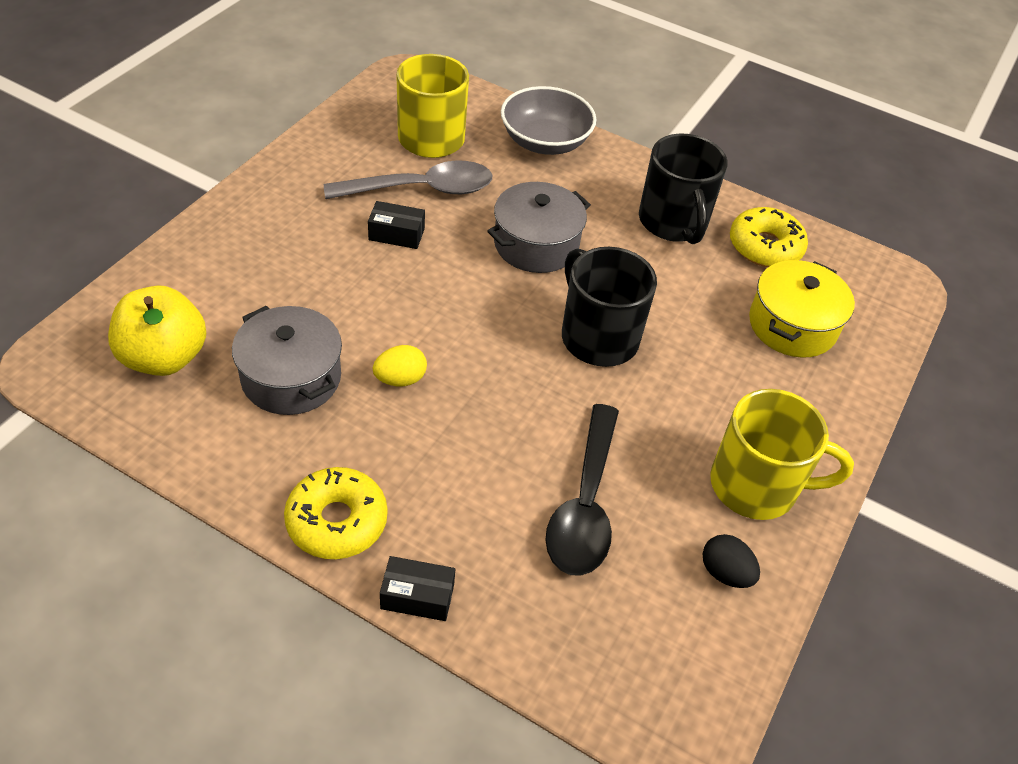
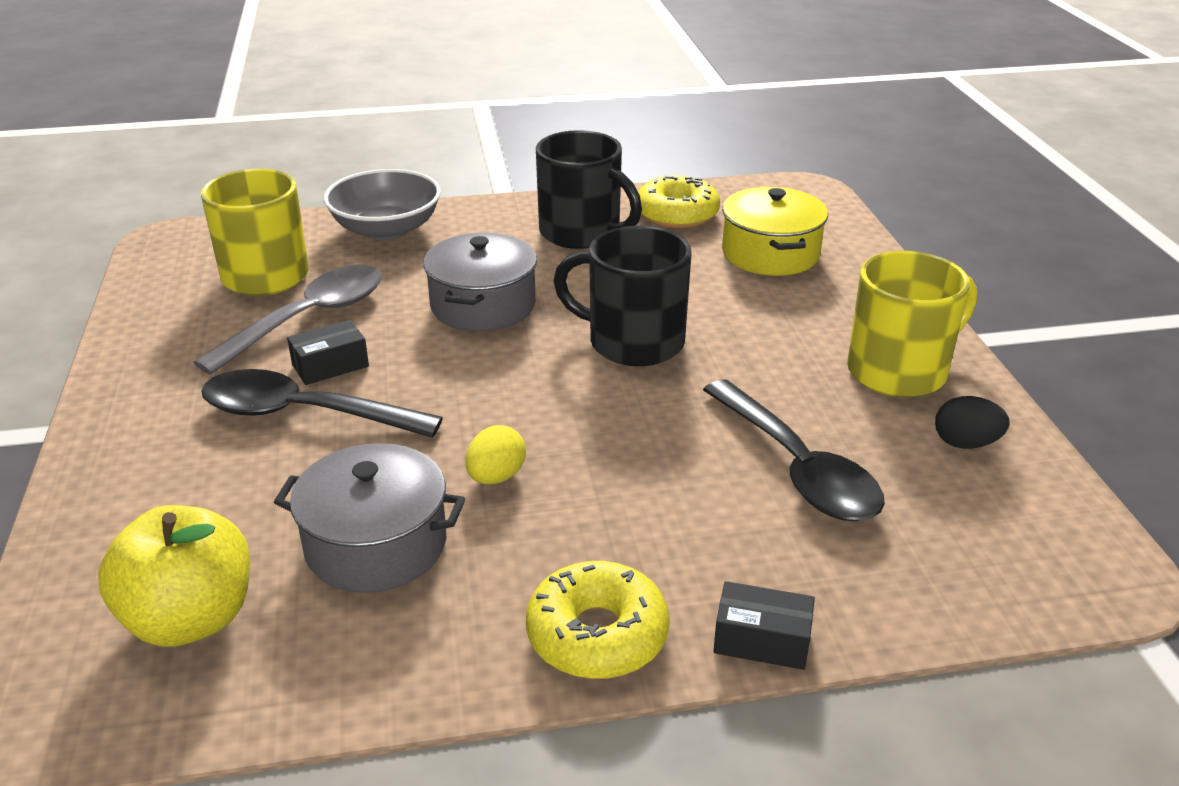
camera: 35 degrees left, 15 degrees down
black box [380,556,455,621] -> black box turned 45 degrees clockwise [713,581,815,670]
none -> black spoon [201,369,443,438]

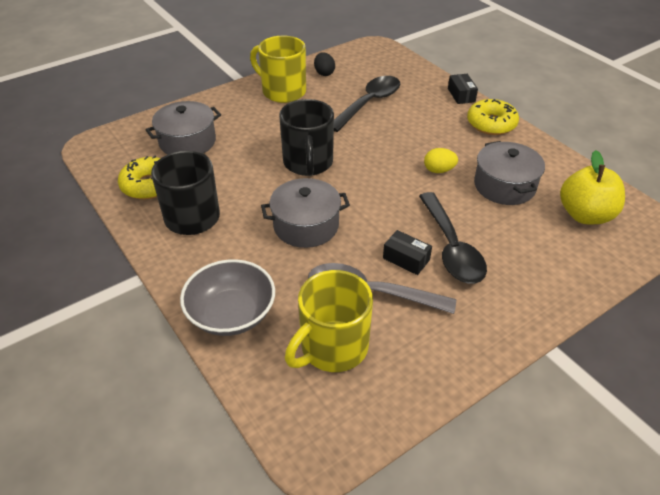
camera: 115 degrees left, 10 degrees up
yellow pot [722,187,828,276] -> grey pot [146,101,221,155]

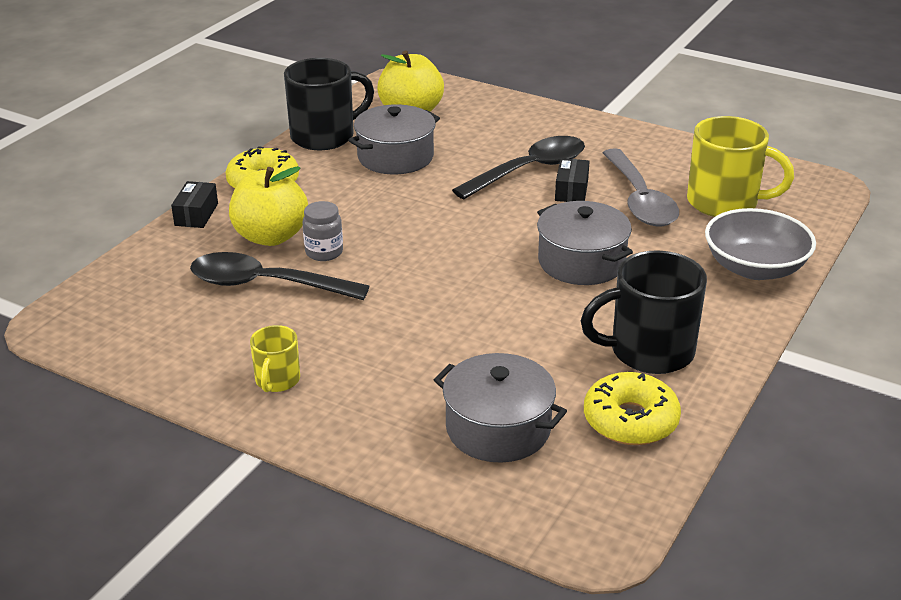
camera: 115 degrees left, 10 degrees down
yellow mug [250,36,306,103] -> yellow mug [250,325,300,392], size x0.53
black mug [279,99,334,176] -> black mug moved to [284,58,374,150]
black egg [314,52,335,76] -> none
yellow egg [424,148,458,173] -> none
black box [448,74,478,104] -> black box turned 45 degrees counterclockwise [171,181,218,228]
none -> yellow apple [229,166,308,246]
none -> grey jar [302,201,343,261]

